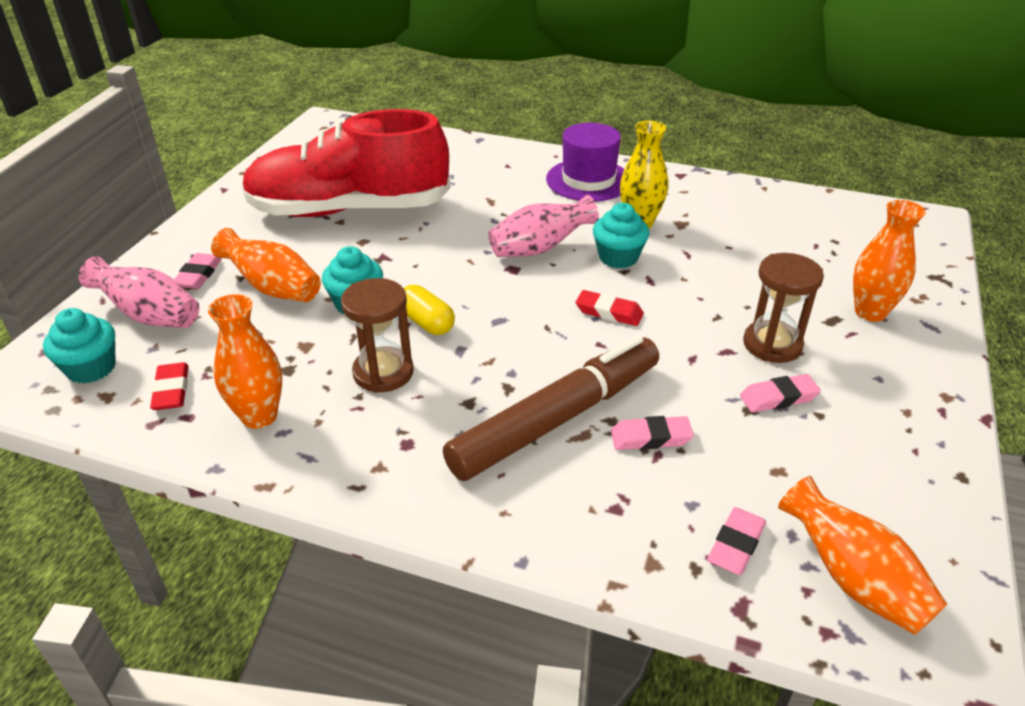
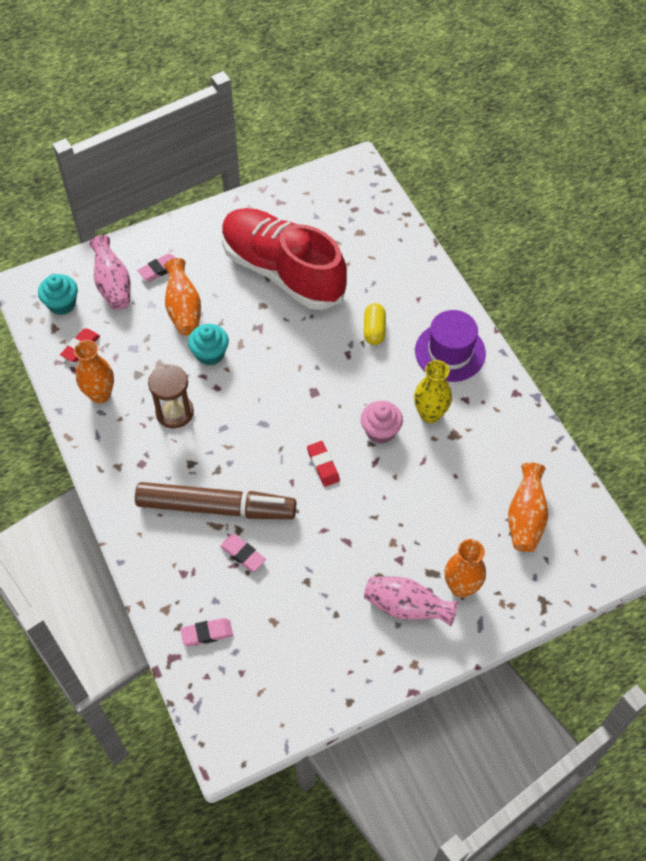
camera: 45 degrees right, 20 degrees up
yellow capsule [404,285,455,335] -> yellow capsule moved to [364,303,386,345]
pink vase [488,195,599,257] -> pink vase moved to [364,577,458,626]
turquoise cupcake [593,203,649,268] -> pink cupcake [361,401,403,444]
pink eraser [740,374,821,413] -> none
brown hourglass [743,253,824,363] -> none
orange vase [778,476,947,635] -> orange vase moved to [508,463,548,552]

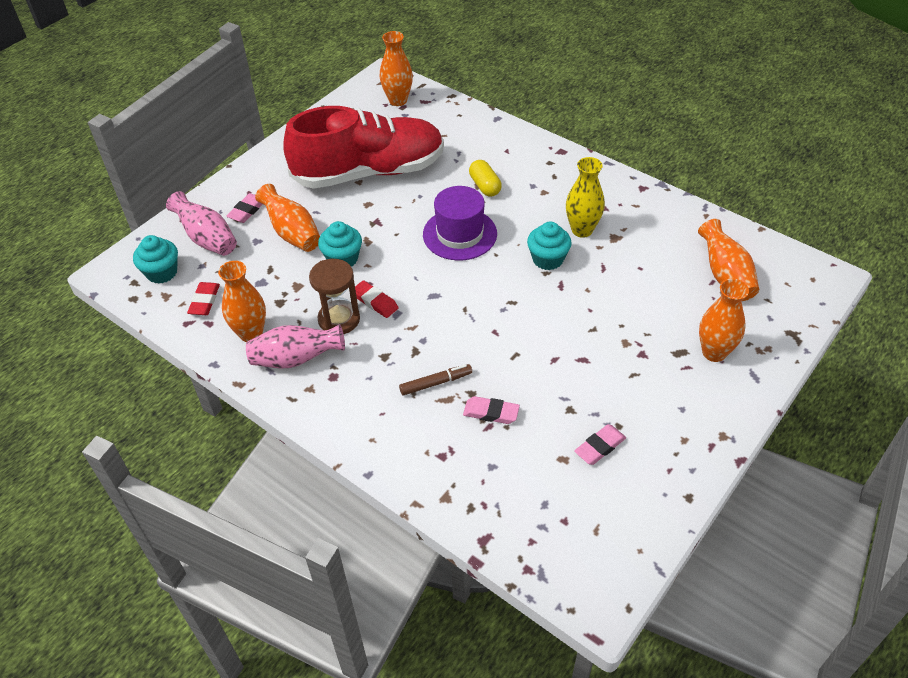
camera: 25 degrees left, 10 degrees down
brown marker [135,482,296,519] -> brown marker [399,364,472,395], size x0.42
pink eraser [180,618,233,646] -> pink eraser moved to [574,424,626,465]
red shoe [222,208,347,310] -> red shoe turned 150 degrees clockwise [283,106,444,189]
red eraser [307,441,340,487] -> red eraser moved to [355,280,399,318]
pink cupcake [361,401,403,444] -> turquoise cupcake [527,222,572,270]
pink vase [364,577,458,626] -> pink vase moved to [246,324,345,368]
purple hat [415,310,486,382] -> purple hat moved to [423,186,497,261]
none -> orange vase [380,31,413,106]

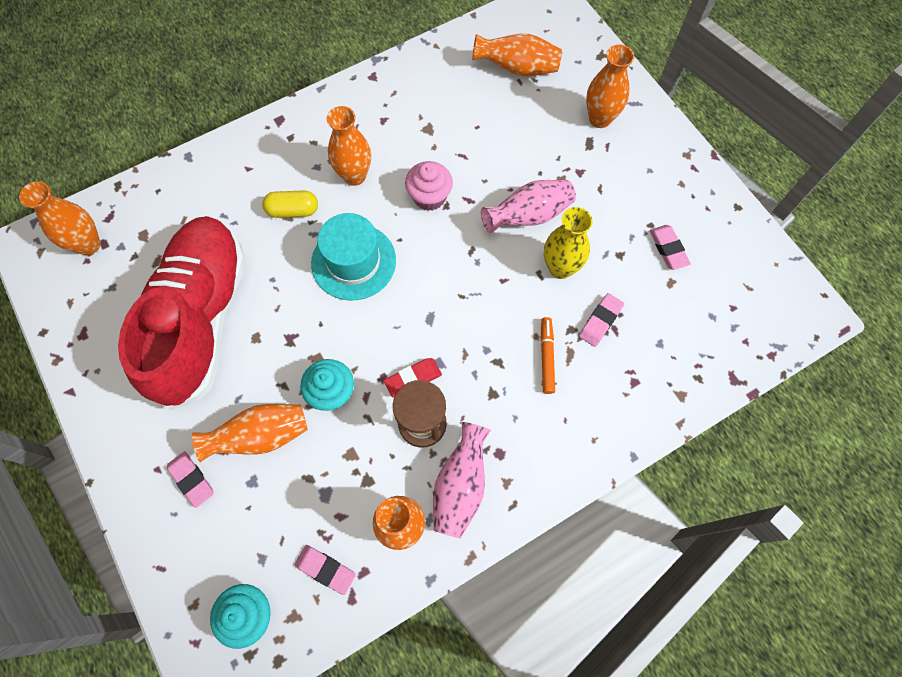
camera: 70 degrees left, 20 degrees up
pink vase [166,191,237,256] -> pink vase moved to [481,180,576,233]
red eraser [187,282,220,315] -> pink eraser [294,545,356,595]
brown marker [399,364,472,395] -> orange marker [541,317,555,394]
purple hat [423,186,497,261] -> turquoise hat [311,213,396,300]
turquoise cupcake [527,222,572,270] -> pink cupcake [405,161,453,211]
yellow vase [566,157,605,238] -> yellow vase moved to [544,207,592,279]
none -> orange vase [327,106,371,186]

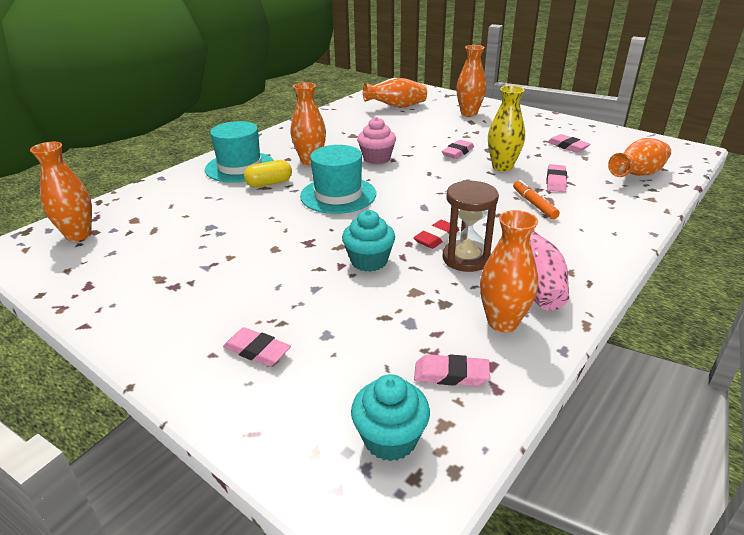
camera: 20 degrees left, 35 degrees down
red shoe [118,216,246,411] -> none
orange vase [192,404,308,462] -> orange vase moved to [608,138,671,177]
pink vase [481,180,576,233] -> pink eraser [442,140,474,159]
none -> turquoise hat [205,121,274,183]

